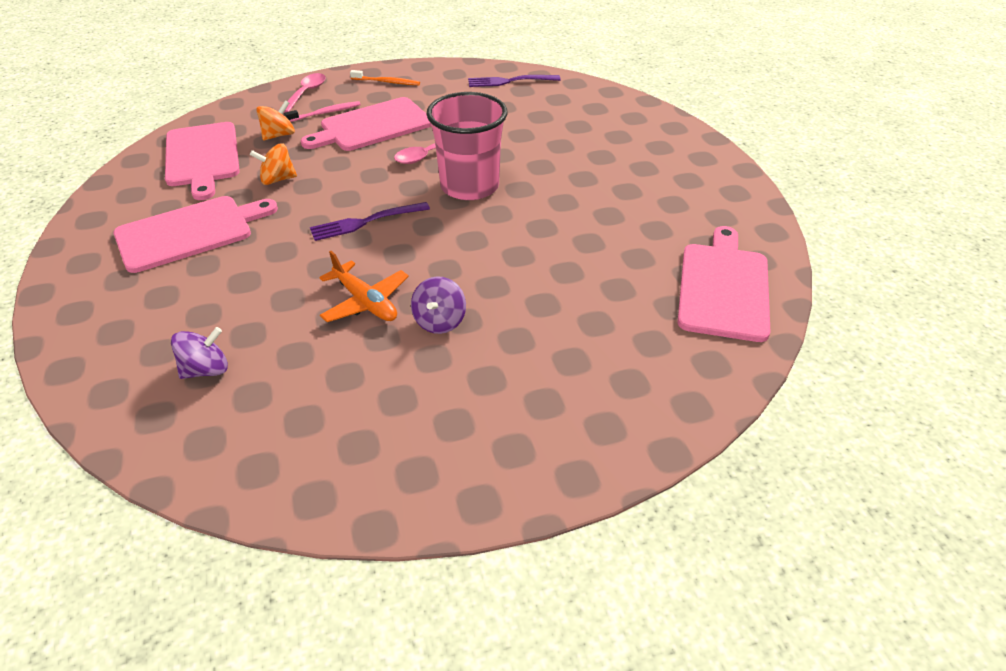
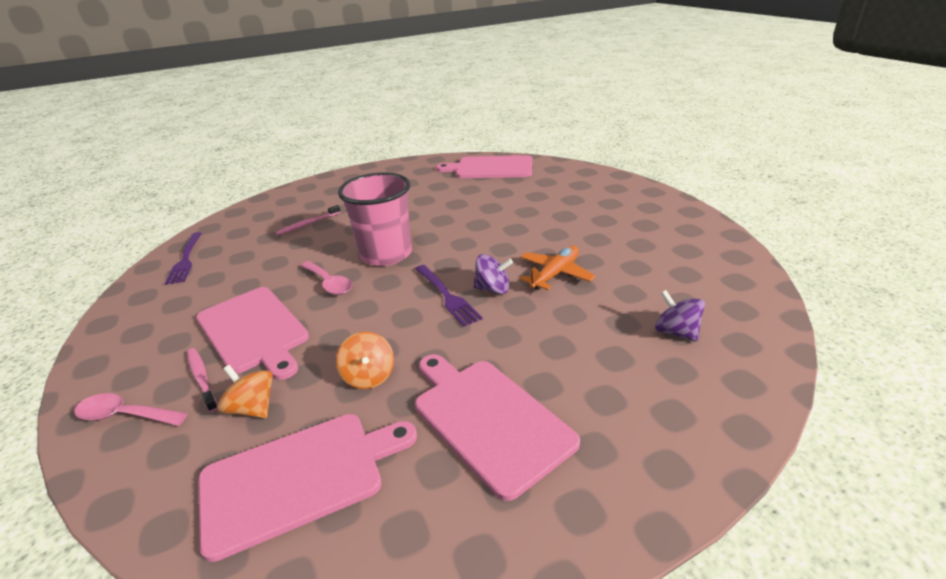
camera: 95 degrees left, 10 degrees down
orange toothbrush [350,70,420,85] -> none
purple spinning top [411,276,466,334] -> purple spinning top moved to [473,254,513,294]
none -> pink toothbrush [275,205,341,236]

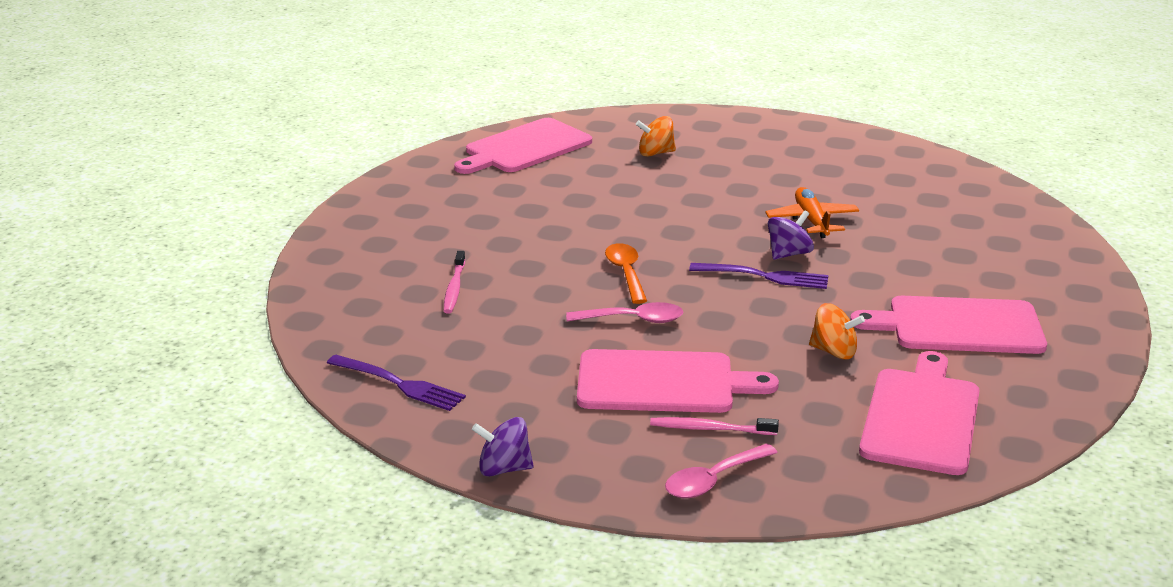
camera: 50 degrees left, 5 degrees down
orange spinning top [217,365,273,418] -> orange spinning top moved to [636,116,676,157]
pink cup [338,172,412,266] -> orange spoon [605,243,647,304]
purple spinning top [655,290,705,342] -> purple spinning top moved to [472,417,534,476]

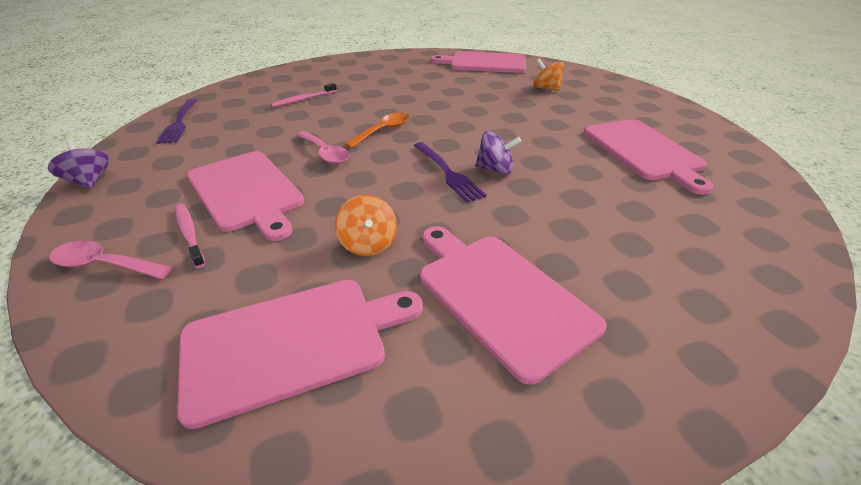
camera: 50 degrees right, 10 degrees up
orange plane [765,187,859,238] -> none
none -> pink cutting board [584,119,713,195]

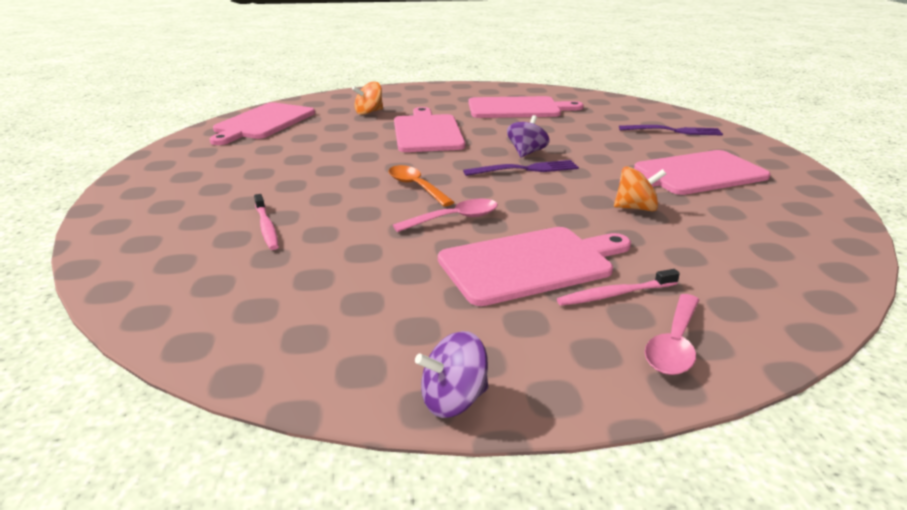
camera: 75 degrees left, 10 degrees down
purple fork [156,99,197,144] -> purple fork moved to [619,125,723,136]
pink cutting board [177,280,423,429] -> pink cutting board moved to [394,107,465,152]

